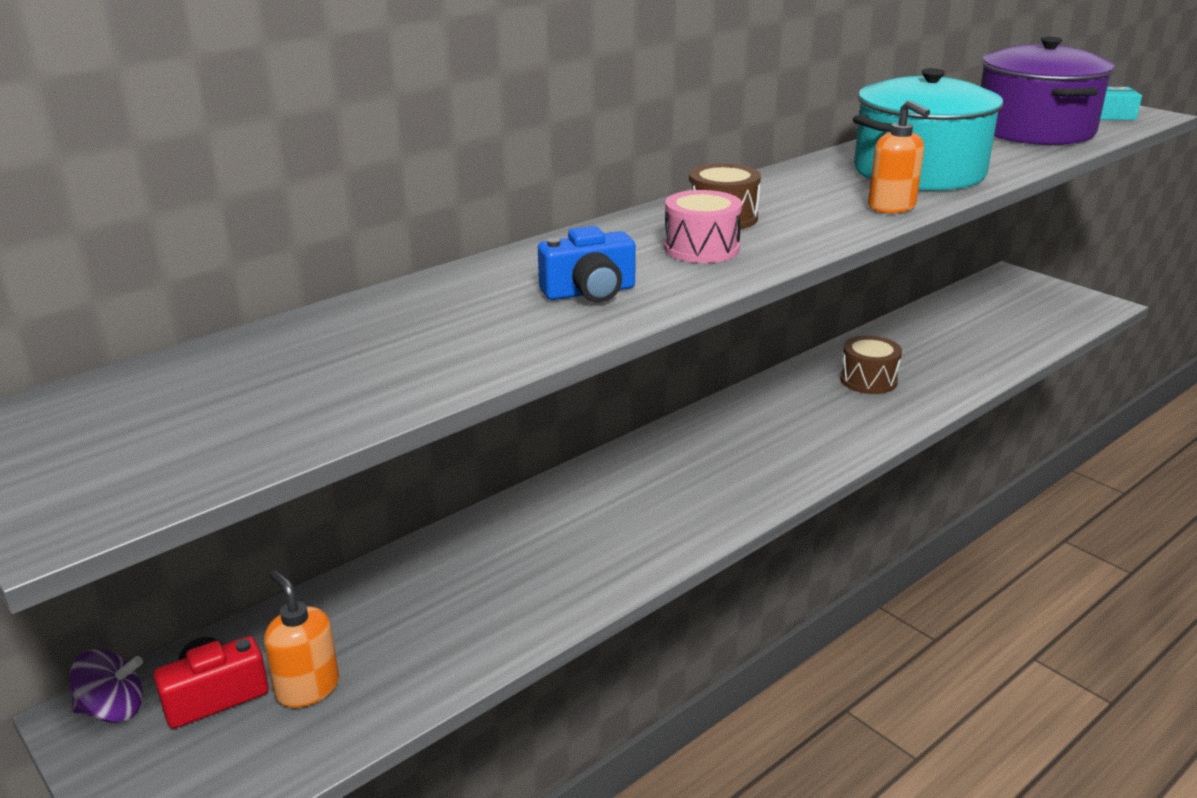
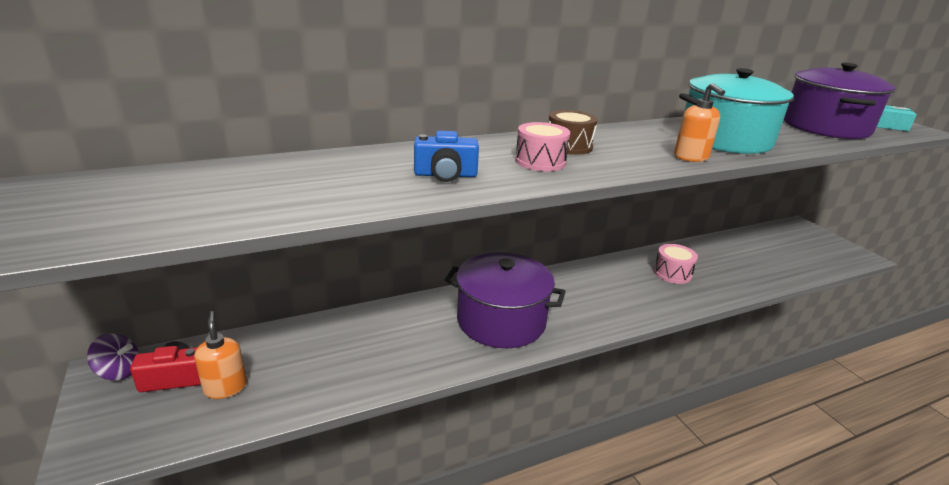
camera: 15 degrees right, 0 degrees up
brown drum [840,336,902,394] -> pink drum [654,244,698,284]
none -> purple pot [445,252,566,348]

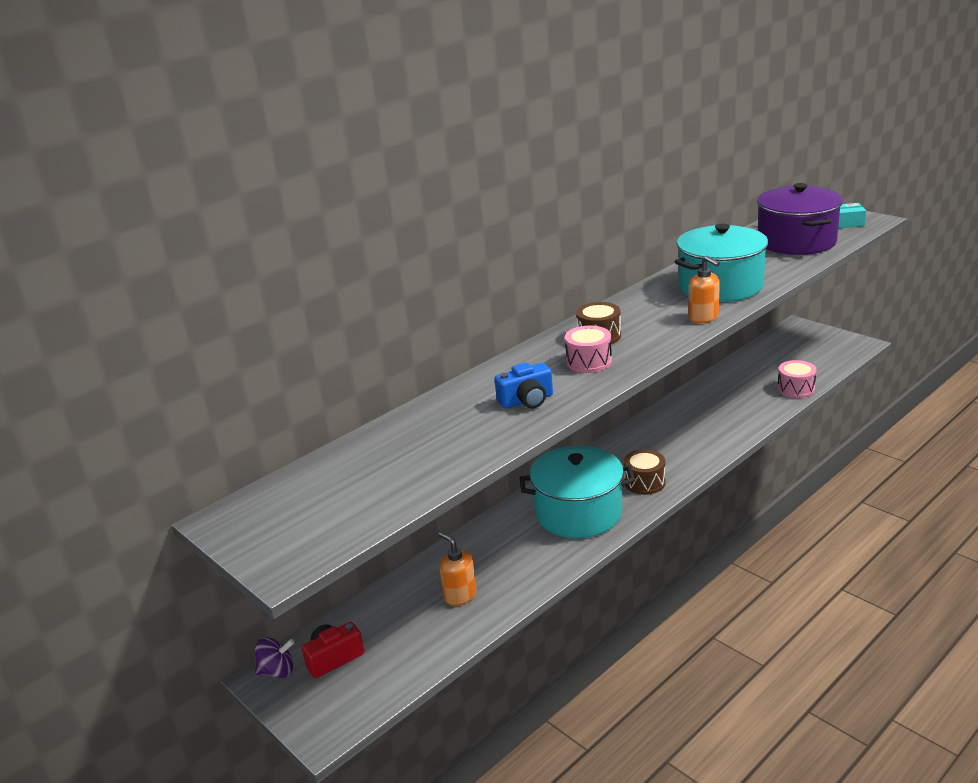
camera: 15 degrees left, 0 degrees up
orange soap dispenser [194,311,247,399] -> orange soap dispenser moved to [439,532,476,606]
purple pot [445,252,566,348] -> turquoise pot [520,446,635,538]
pink drum [654,244,698,284] -> pink drum moved to [777,360,817,398]
none -> brown drum [624,449,666,495]

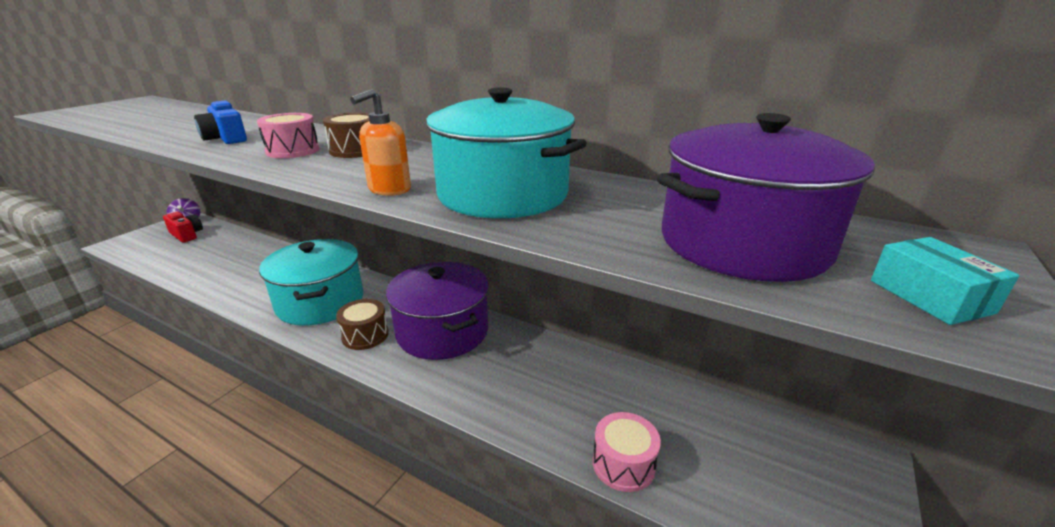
camera: 70 degrees right, 0 degrees up
orange soap dispenser [439,532,476,606] -> none
none -> purple pot [386,262,489,360]

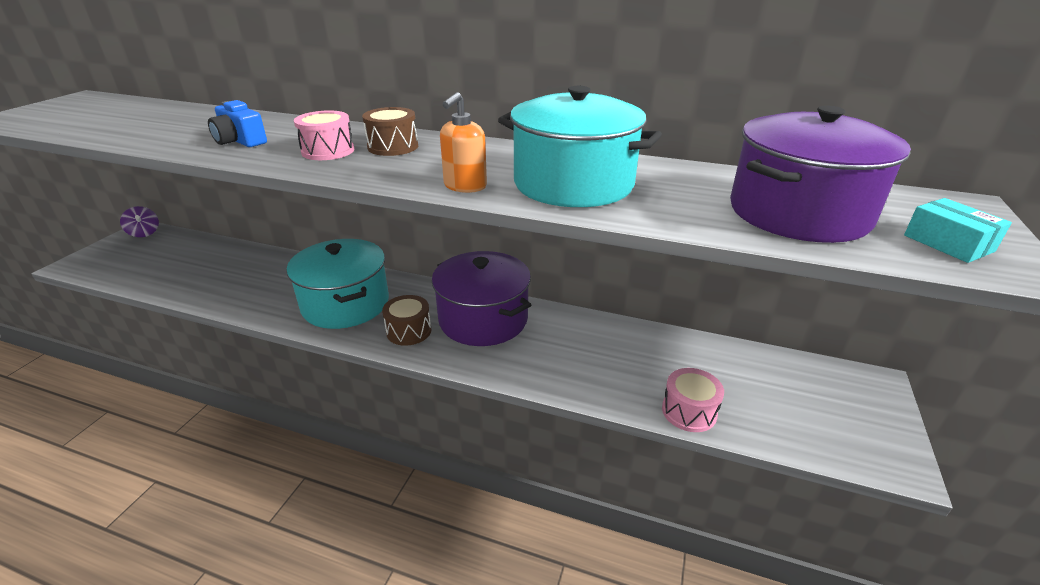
camera: 10 degrees left, 5 degrees up
red camera [163,211,203,243] -> none

